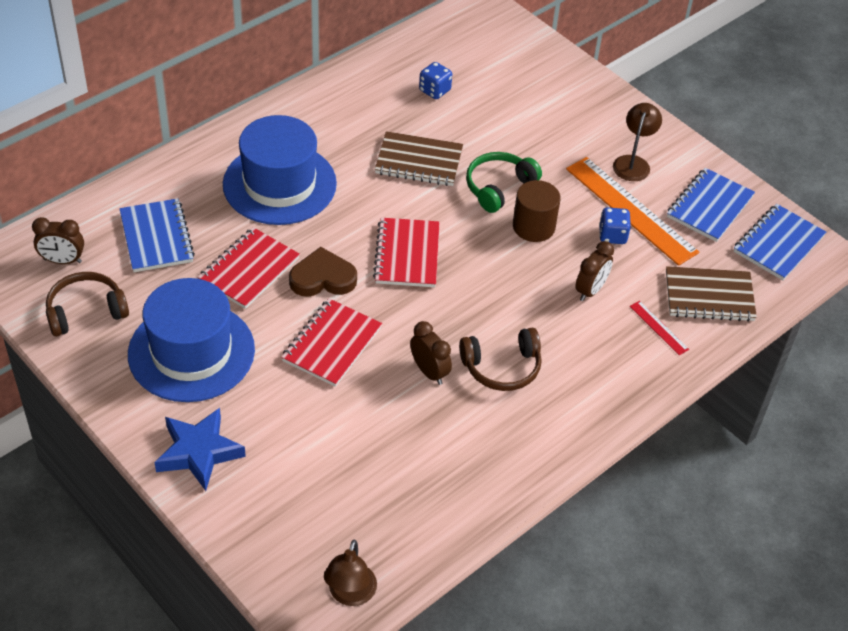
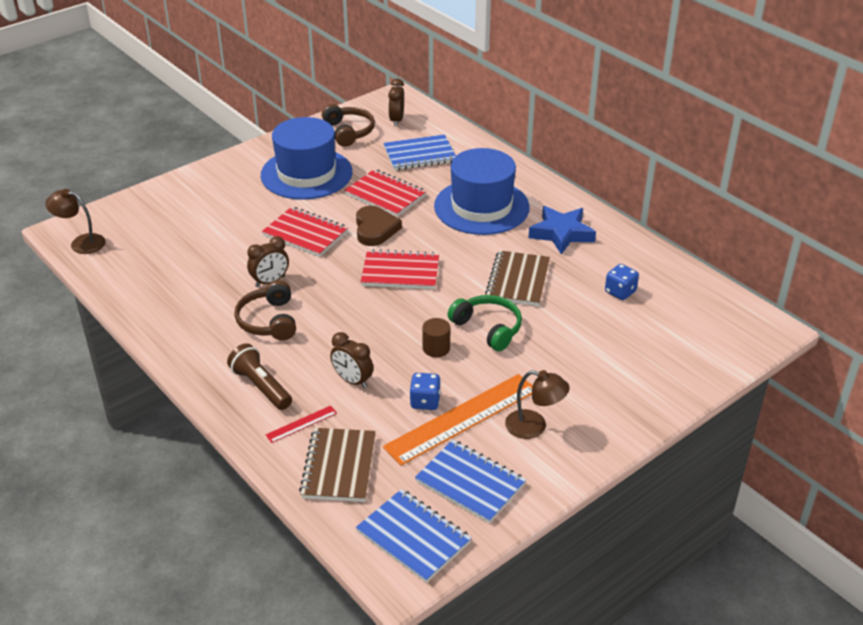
camera: 95 degrees right, 10 degrees down
blue star [154,408,246,491] -> blue star moved to [528,206,596,254]
brown cylinder [513,180,561,242] -> brown cylinder [422,318,450,357], size x0.66
none -> brown flashlight [227,343,292,410]

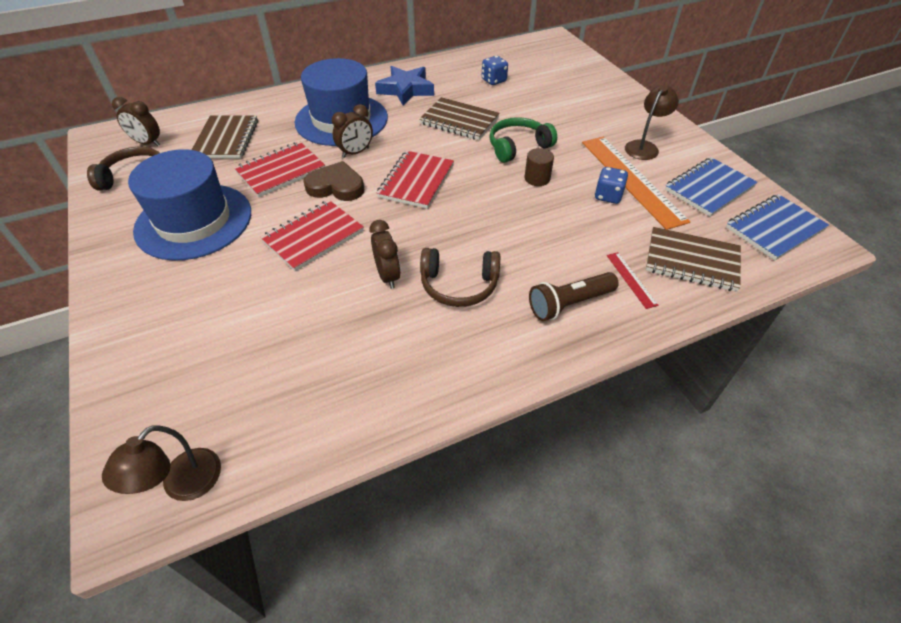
camera: 75 degrees left, 10 degrees up
brown clock [330,332,373,388] -> brown clock moved to [332,104,373,158]
blue notebook [383,134,456,170] -> brown notebook [192,115,258,159]

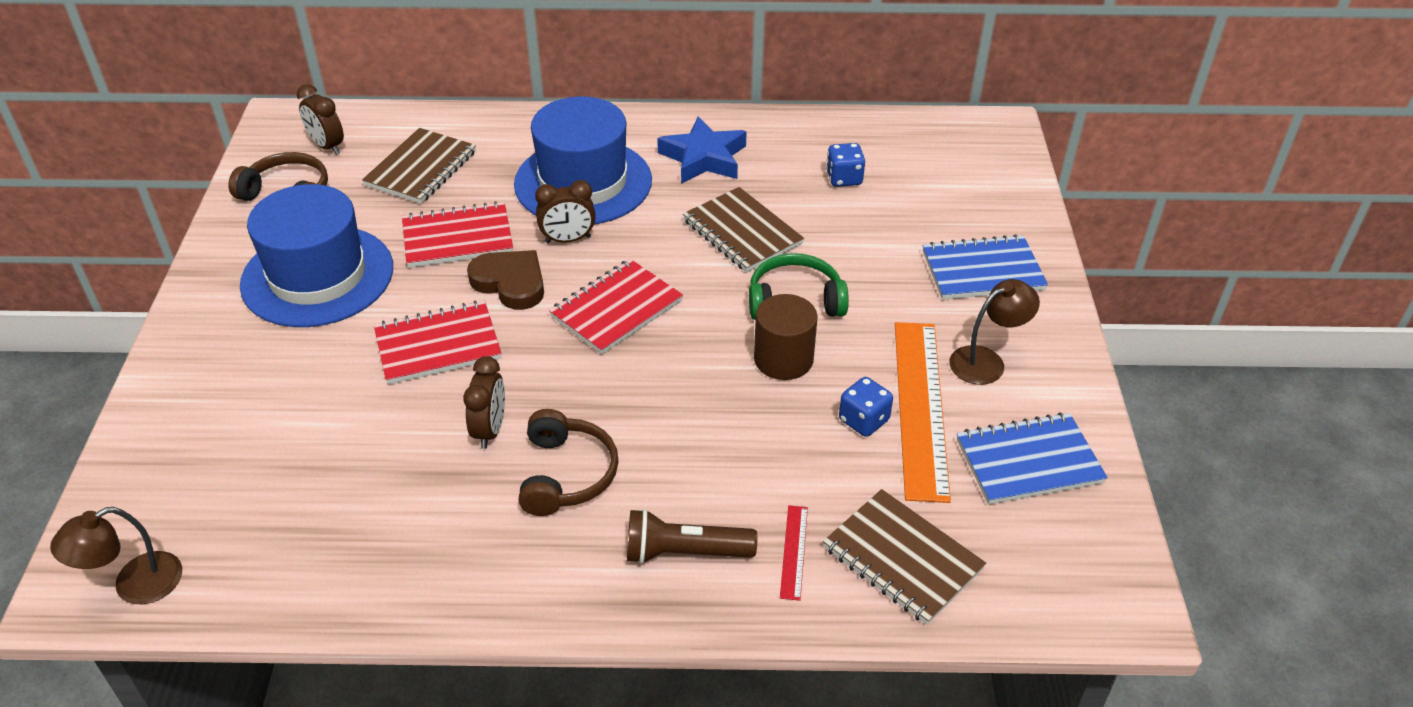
camera: 25 degrees right, 5 degrees down
brown headphones [420,248,500,307] -> brown headphones turned 120 degrees counterclockwise [518,409,619,516]
brown cylinder [525,148,554,186] -> brown cylinder [754,294,818,380], size x1.51
blue notebook [726,194,829,260] -> blue notebook moved to [923,235,1048,300]

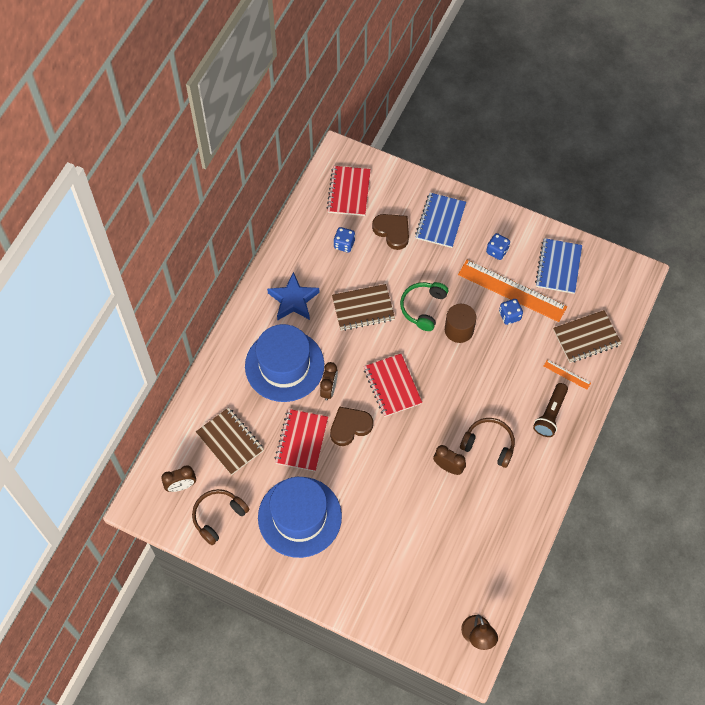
camera: 65 degrees left, 20 degrees up
red notebook [374,301,501,385] -> red notebook moved to [326,166,371,216]
red ruler [780,505,808,601] -> orange ruler [544,359,591,390]
brown lamp [949,279,1040,385] -> blue dice [486,233,510,260]
none -> brown heart [372,214,409,250]

